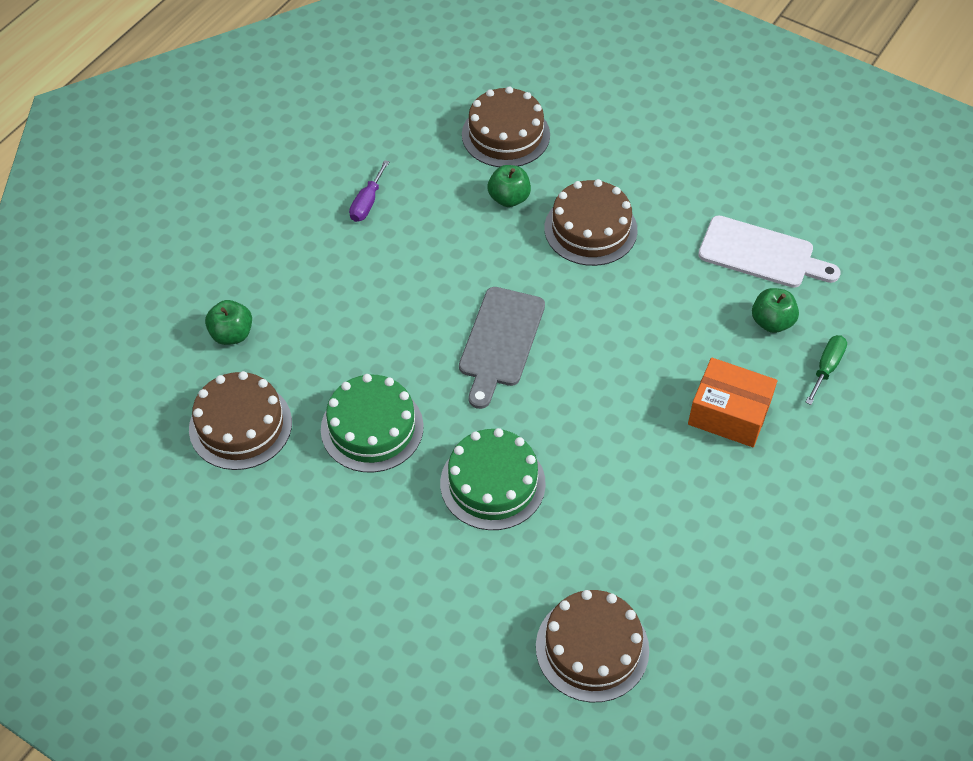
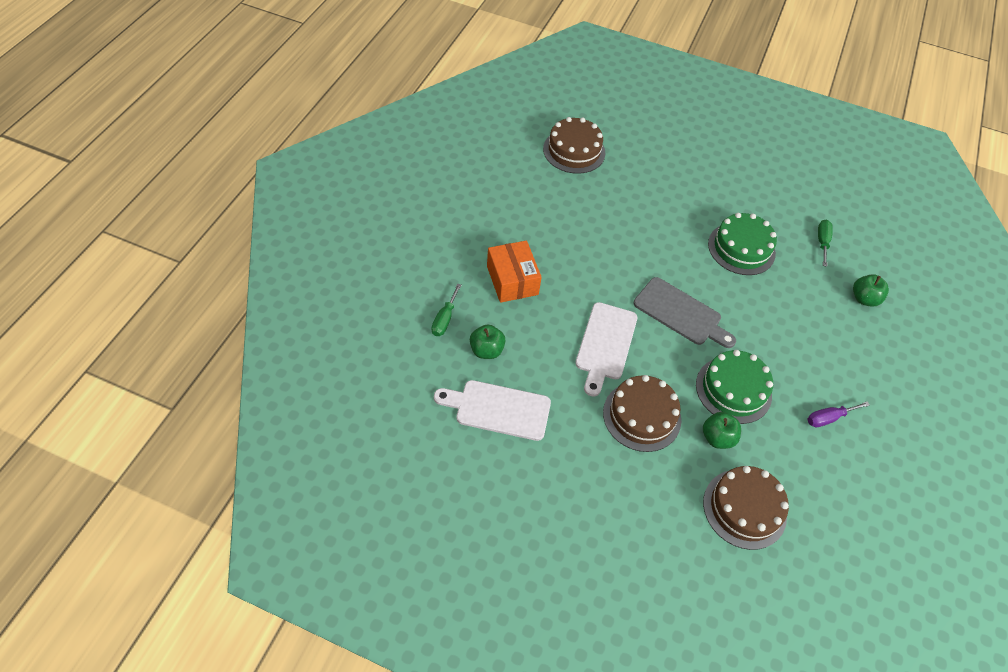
camera: 165 degrees right, 0 degrees up
brown cake [189,371,292,470] -> green screwdriver [818,220,833,267]
purple screwdriver [349,160,390,222] -> purple screwdriver turned 120 degrees counterclockwise [807,401,870,427]
green cake [440,428,546,530] -> green cake moved to [696,350,773,424]
grey cutting board [459,287,545,409] -> grey cutting board turned 120 degrees clockwise [634,277,736,348]
orange box [688,358,777,447] -> orange box turned 60 degrees clockwise [487,240,542,303]
none -> white cutting board [575,302,638,397]

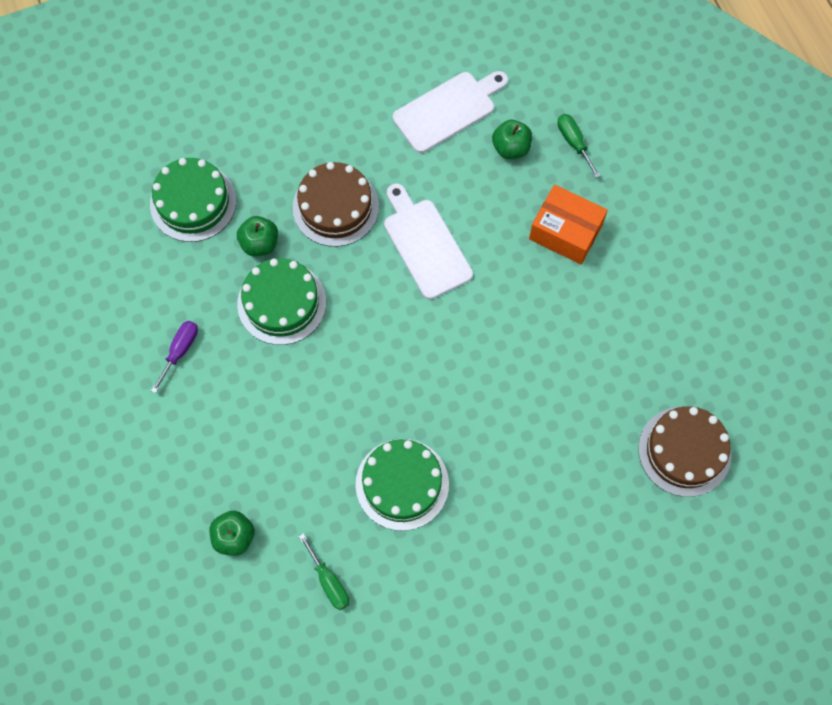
camera: 140 degrees right, 15 degrees up
grey cutting board [634,277,736,348] -> none
brown cake [703,466,789,550] -> green cake [150,158,236,242]

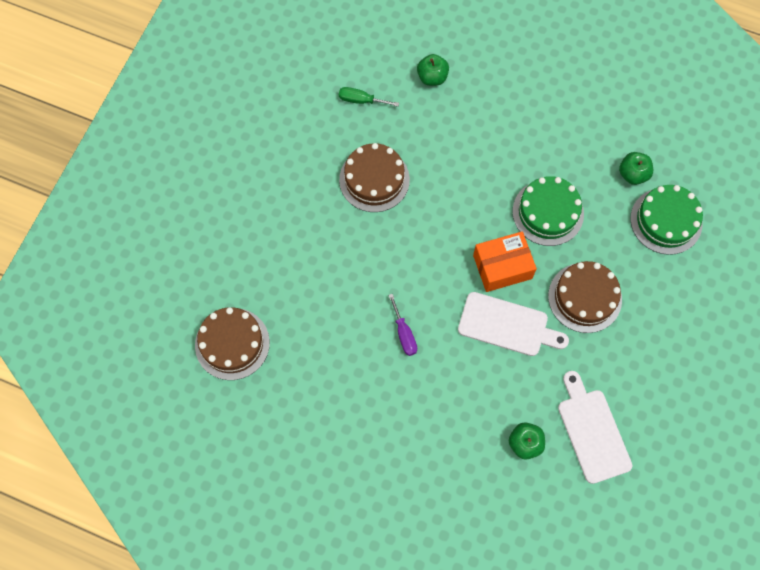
camera: 135 degrees right, 0 degrees up
purple screwdriver [151,321,198,393] -> purple screwdriver moved to [388,294,417,356]
green apple [237,216,278,257] -> green apple moved to [619,152,653,185]
green cake [356,439,449,531] -> brown cake [339,143,410,212]
white cutting board [393,71,508,153] -> white cutting board turned 150 degrees clockwise [558,371,632,484]
orange box [529,185,608,264] -> orange box moved to [473,231,537,292]
green screwdriver [557,114,601,178] -> none

